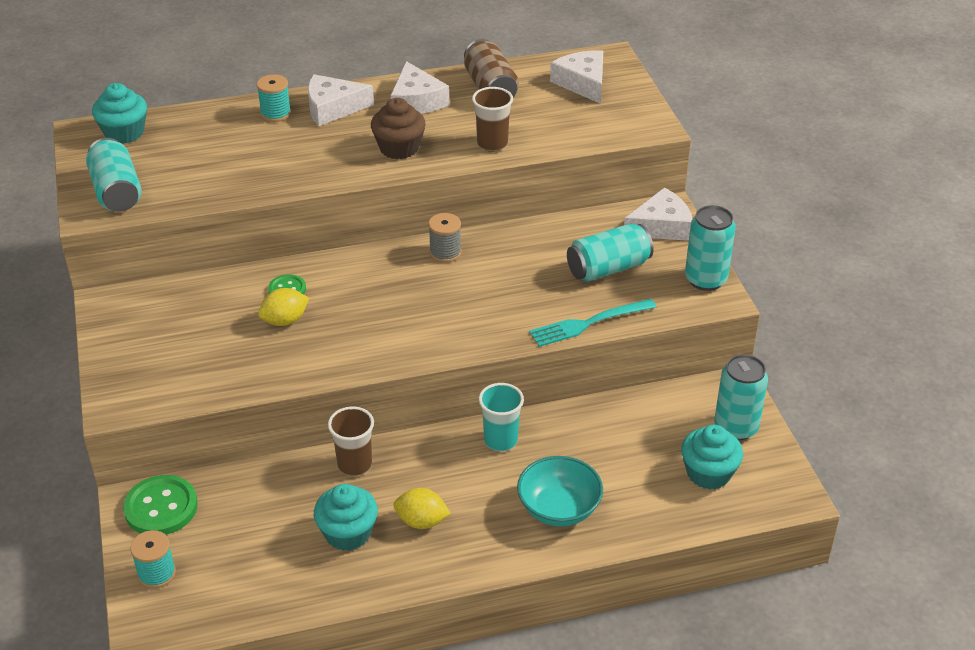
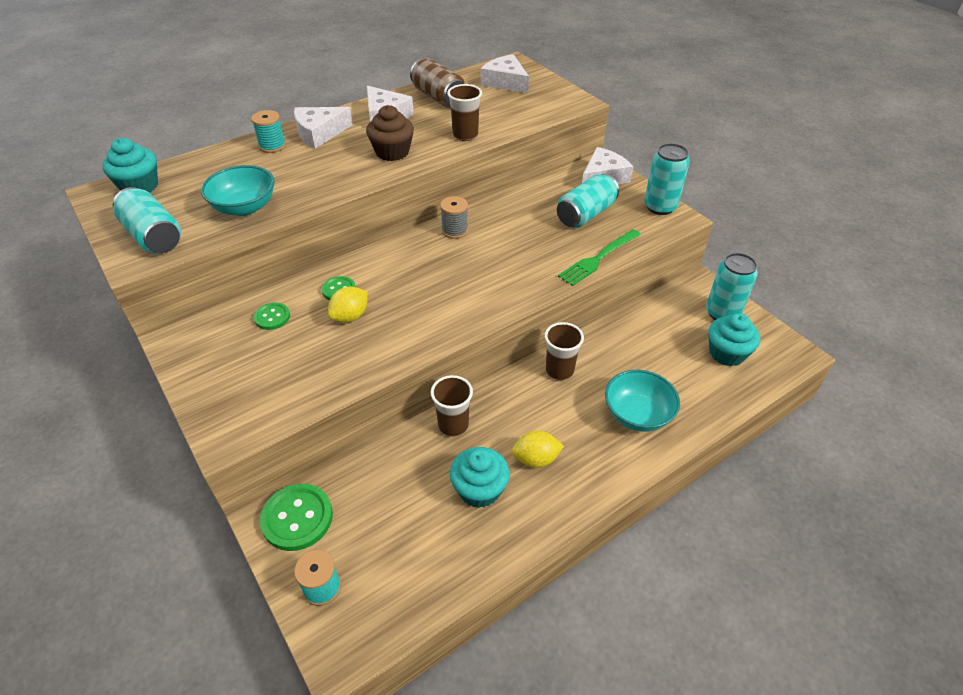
camera: 20 degrees left, 5 degrees up
turquoise cup [479,383,524,451] -> brown cup [545,322,584,380]
turquoise fork [529,299,657,347] -> green fork [558,229,641,286]
none -> turquoise bowl [201,165,275,216]
none -> green button [254,303,290,330]

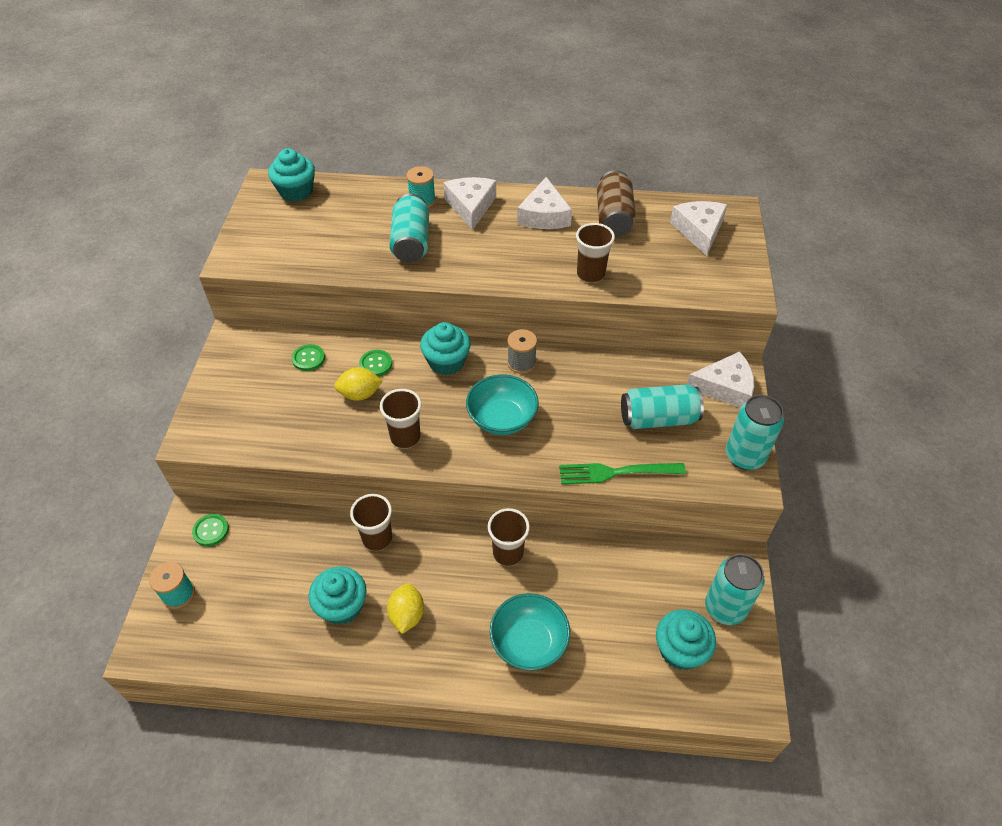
camera: 40 degrees right, 5 degrees up
turquoise can [113,187,181,254] -> turquoise can moved to [389,194,429,262]
turquoise bowl [201,165,275,216] -> turquoise bowl moved to [466,375,539,435]
green button [260,484,333,551] -> green button [192,514,229,546], size x0.57
white cheese [294,107,353,149] -> white cheese turned 75 degrees clockwise [443,177,496,230]
brown cupcake [366,105,414,161] -> none
yellow lemon [512,431,564,468] -> yellow lemon turned 60 degrees clockwise [387,583,424,634]
none -> brown cup [380,389,421,449]
none -> turquoise cupcake [420,322,471,375]

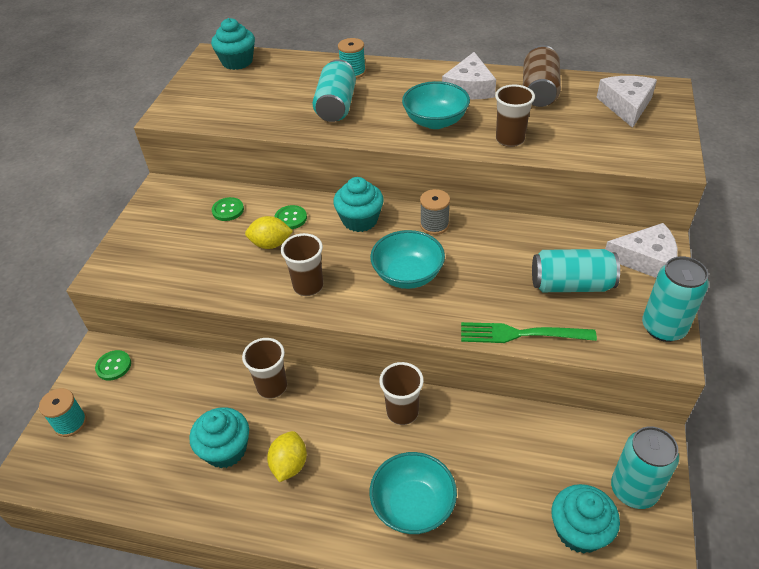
camera: 10 degrees right, 5 degrees down
white cheese [443,177,496,230] -> none
none -> turquoise bowl [402,81,470,129]

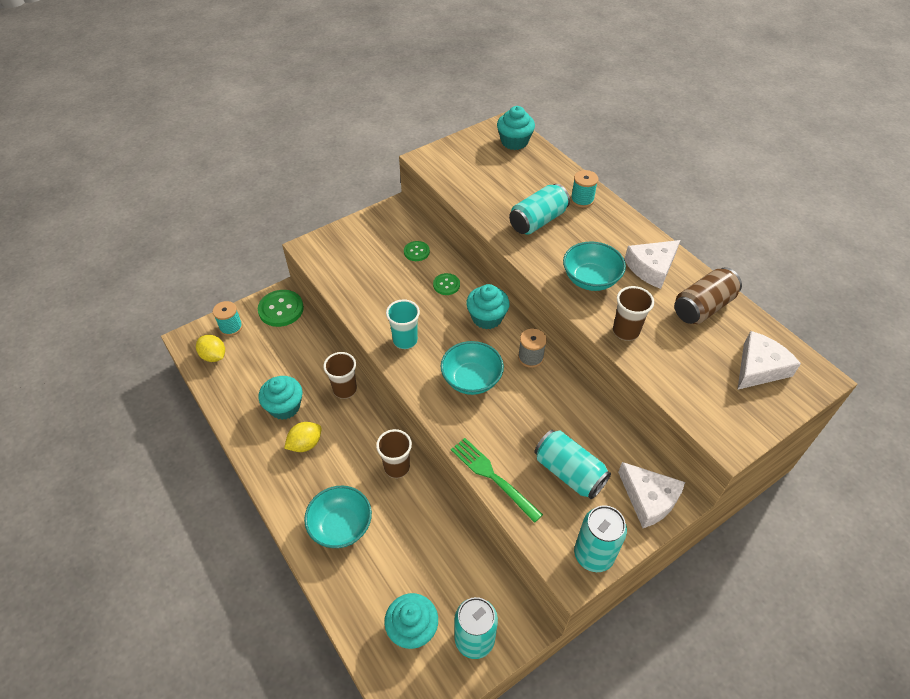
camera: 40 degrees right, 5 degrees up
green button [95,350,131,381] -> green button [258,290,304,327], size x1.76
yellow lemon [245,216,293,249] -> yellow lemon moved to [196,335,225,362]
brown cup [281,233,323,296] -> turquoise cup [386,300,420,349]

